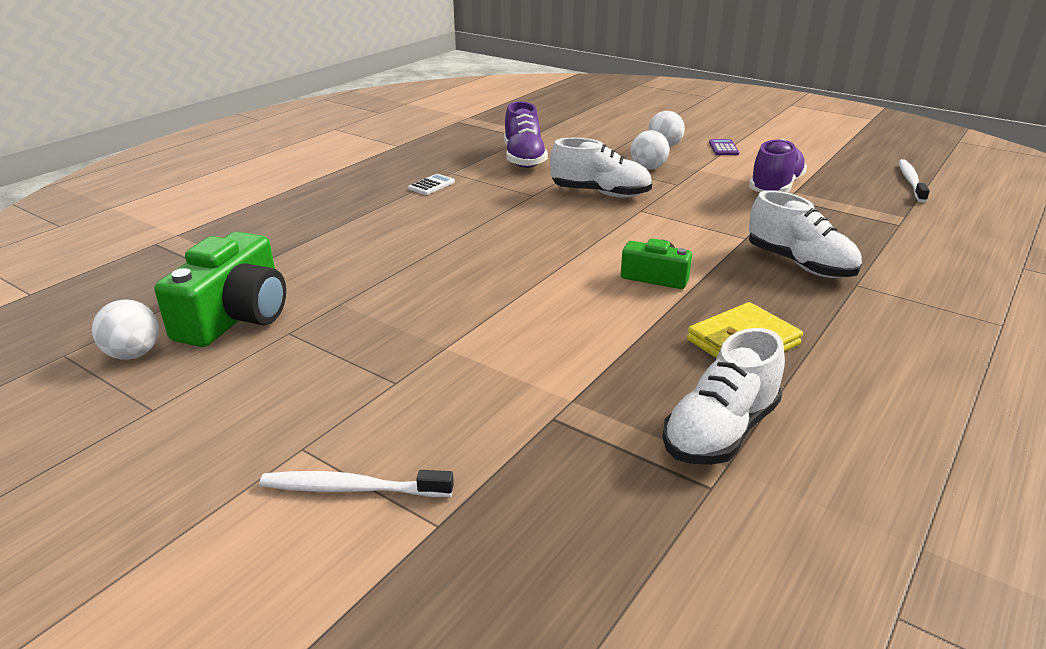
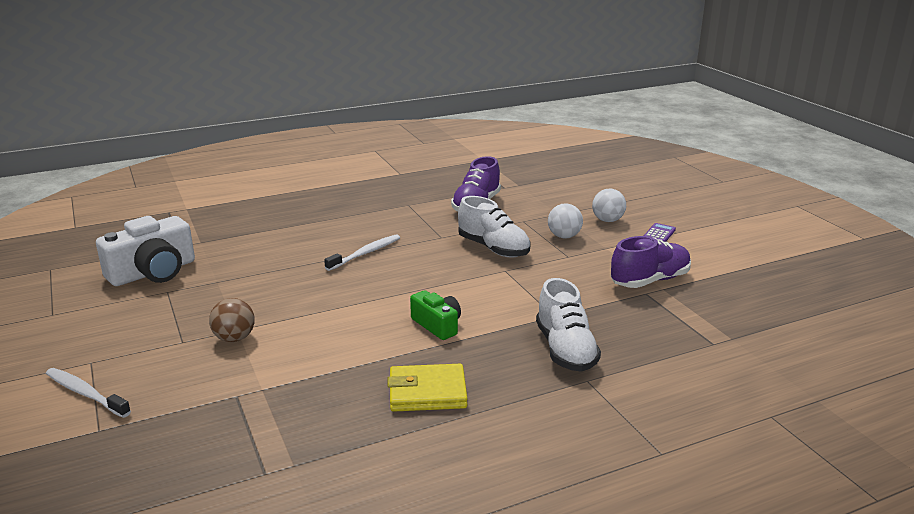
camera: 30 degrees right, 5 degrees down
white ball [92,299,159,360] -> none
green camera [154,232,286,347] -> white camera [96,216,195,286]
white calculator [408,174,455,195] -> none
white shoe [662,328,785,465] -> none
white toothbrush [898,159,930,203] -> white toothbrush moved to [324,234,400,271]
none -> brown ball [209,298,255,342]

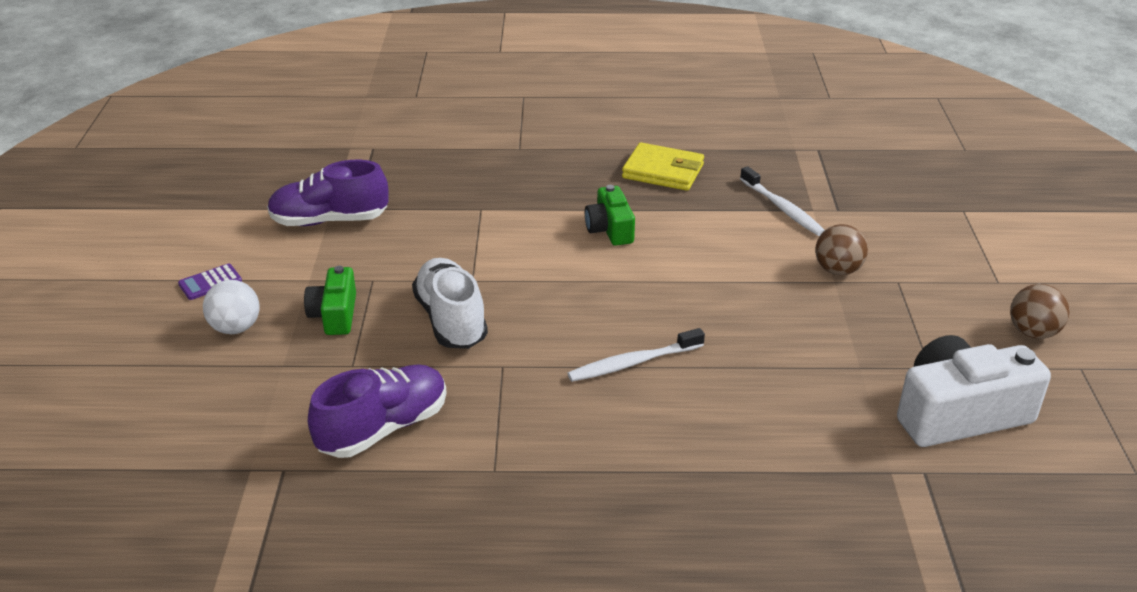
camera: 155 degrees left, 10 degrees up
white toothbrush [46,368,131,418] -> white toothbrush moved to [740,166,825,236]
white shoe [536,278,601,372] -> none
white ball [548,203,583,239] -> green camera [304,266,356,335]
none -> brown ball [1010,284,1069,339]

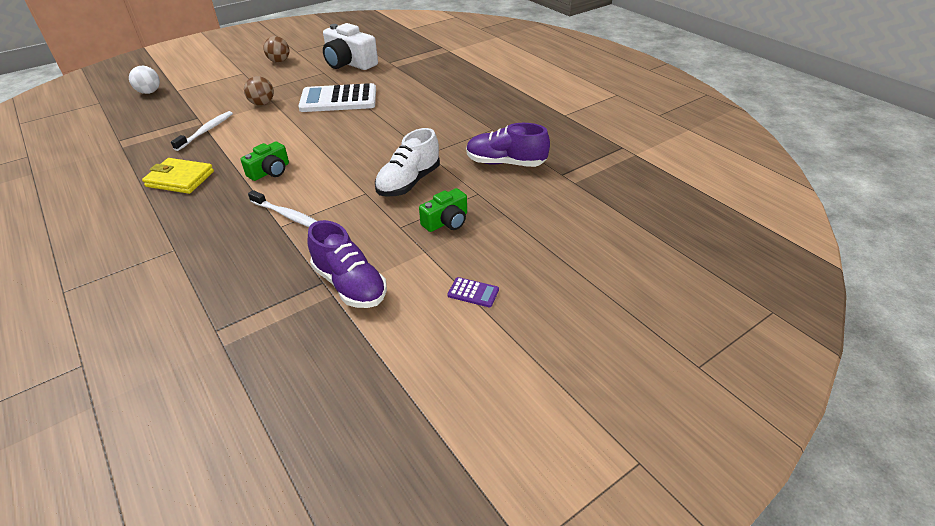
camera: 125 degrees left, 5 degrees up
white ball [203,280,260,334] -> white ball moved to [129,66,160,94]
white toothbrush [567,328,705,382] -> white toothbrush moved to [248,190,317,227]
yellow wallet [622,142,704,191] -> yellow wallet turned 60 degrees counterclockwise [142,158,214,194]
none -> white calculator [298,83,376,112]

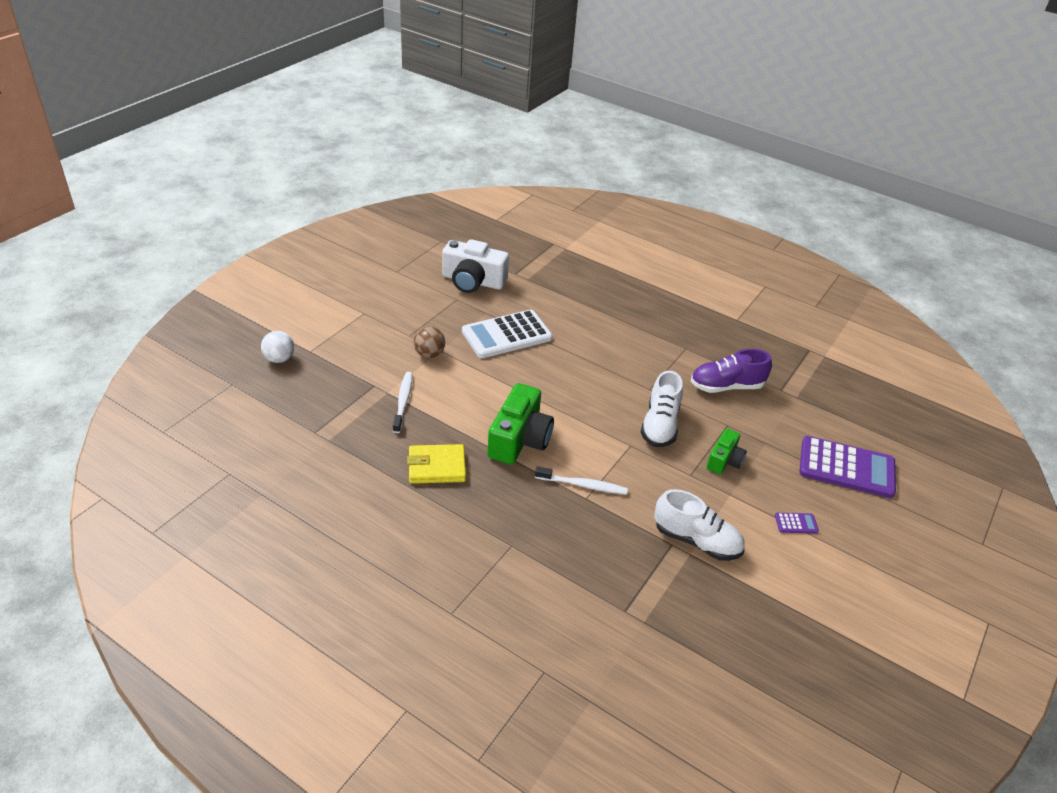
camera: 25 degrees left, 0 degrees up
green camera [241,141,289,181] -> green camera [487,383,554,465], size x1.75
brown ball [263,36,290,63] -> none
purple shoe [307,220,387,308] -> white shoe [654,489,745,561]
none -> purple calculator [799,436,896,498]

